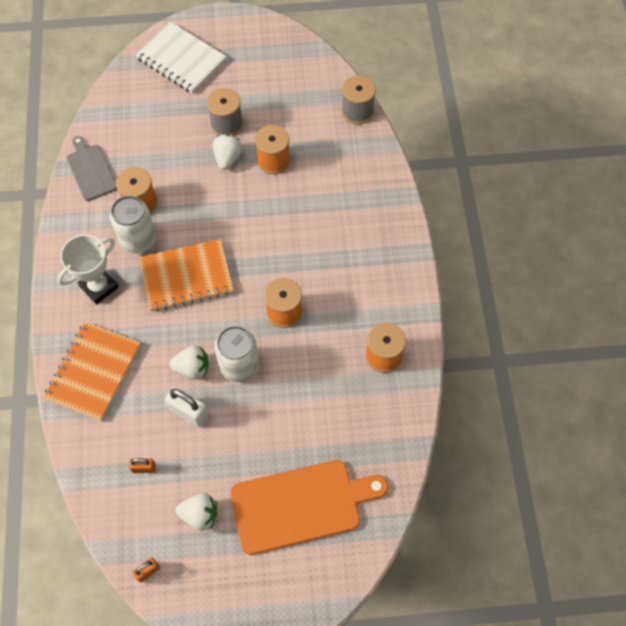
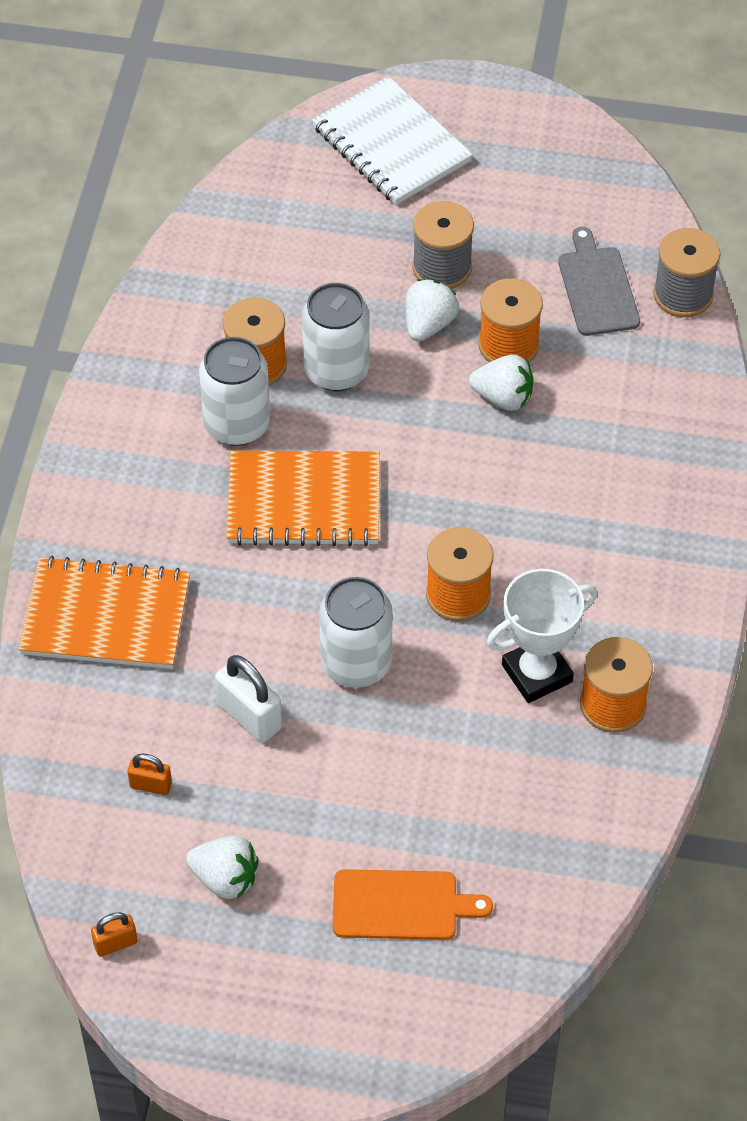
camera: 15 degrees right, 10 degrees down
orange notebook [43,322,141,421] -> orange notebook turned 60 degrees clockwise [19,556,190,669]
white trophy [57,235,119,304] -> white trophy moved to [487,569,597,703]
grey cutting board [67,136,117,201] -> grey cutting board moved to [558,227,640,336]
white strawberry [169,345,209,379] -> white strawberry moved to [469,354,534,411]
orange cutting board [231,460,388,555] -> orange cutting board [333,869,493,940], size x0.58
none -> white can [302,283,370,391]

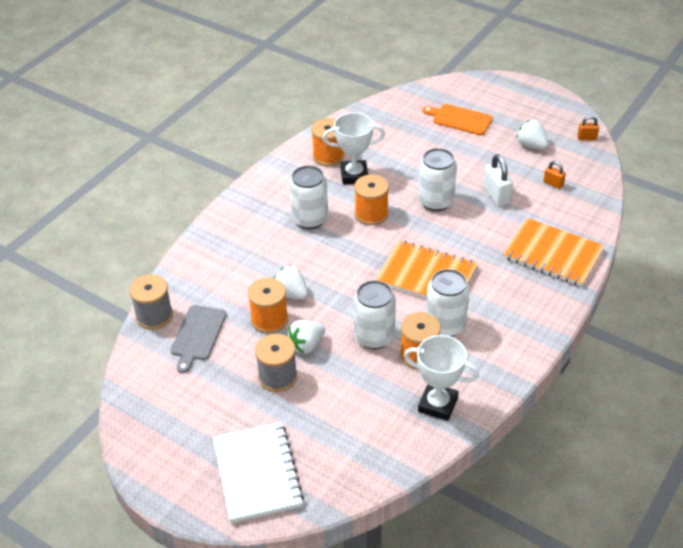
camera: 155 degrees left, 10 degrees down
none -> white can [289,165,328,229]
none -> white trophy [404,335,479,421]

